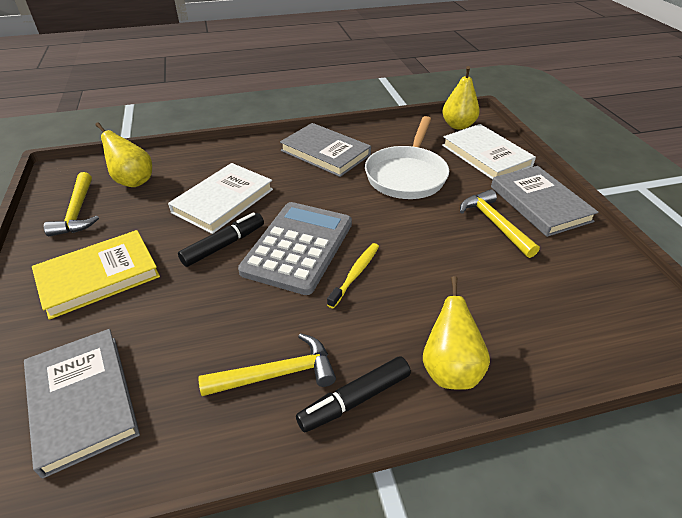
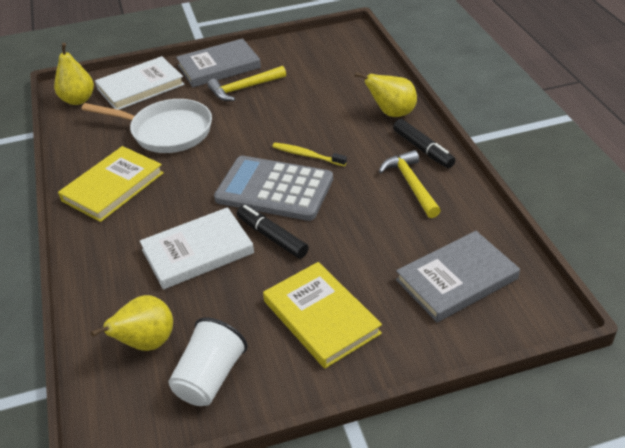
camera: 90 degrees left, 0 degrees up
yellow hammer [44,172,99,236] -> white cup [168,317,248,406]
white book [168,163,273,234] -> white book turned 60 degrees counterclockwise [140,207,254,290]
grey book [280,123,371,177] -> yellow book [58,146,164,222]

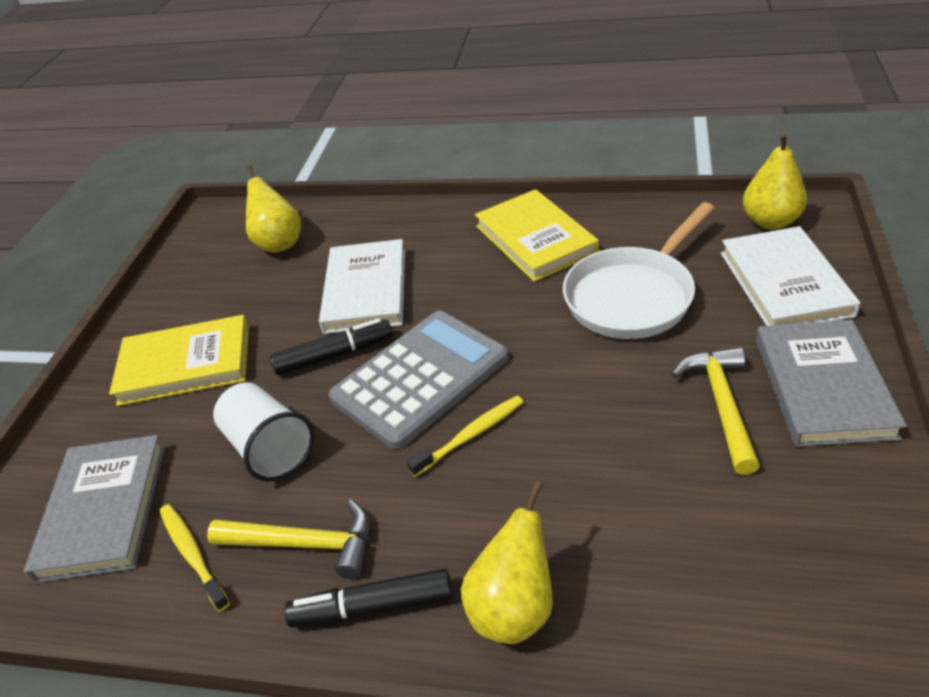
camera: 120 degrees right, 0 degrees up
white cup [168,317,248,406] -> white cup moved to [213,382,315,482]
none -> yellow toothbrush [160,504,230,611]

